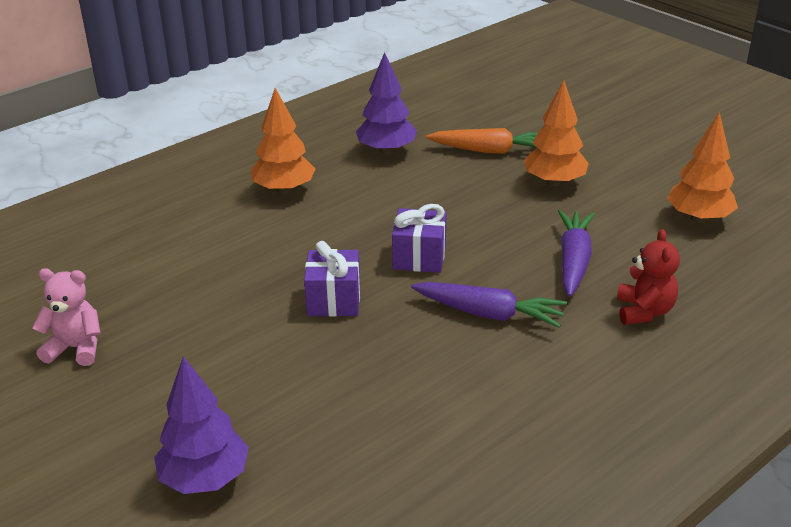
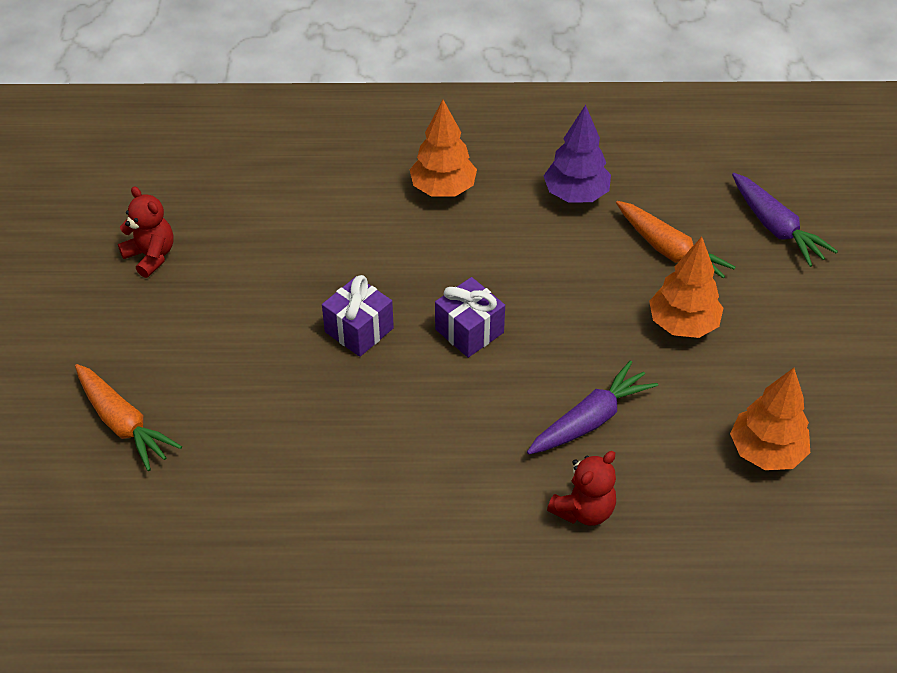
camera: 40 degrees right, 15 degrees up
pink teddy bear [32,268,101,366] -> red teddy bear [118,186,174,278]
purple tree [154,356,249,494] -> orange carrot [75,364,182,471]
purple carrot [411,282,567,328] -> purple carrot moved to [732,173,838,267]

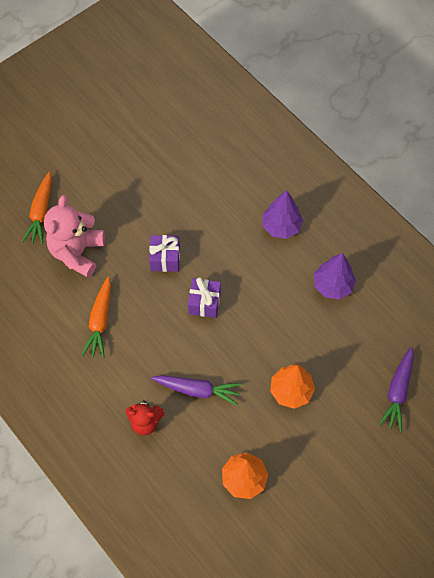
camera: 50 degrees right, 15 degrees up
red teddy bear [118,186,174,278] -> none
orange tree [410,100,477,197] -> purple tree [262,190,303,239]
orange carrot [616,201,736,278] -> orange carrot moved to [82,277,111,358]
none -> pink teddy bear [44,195,105,278]

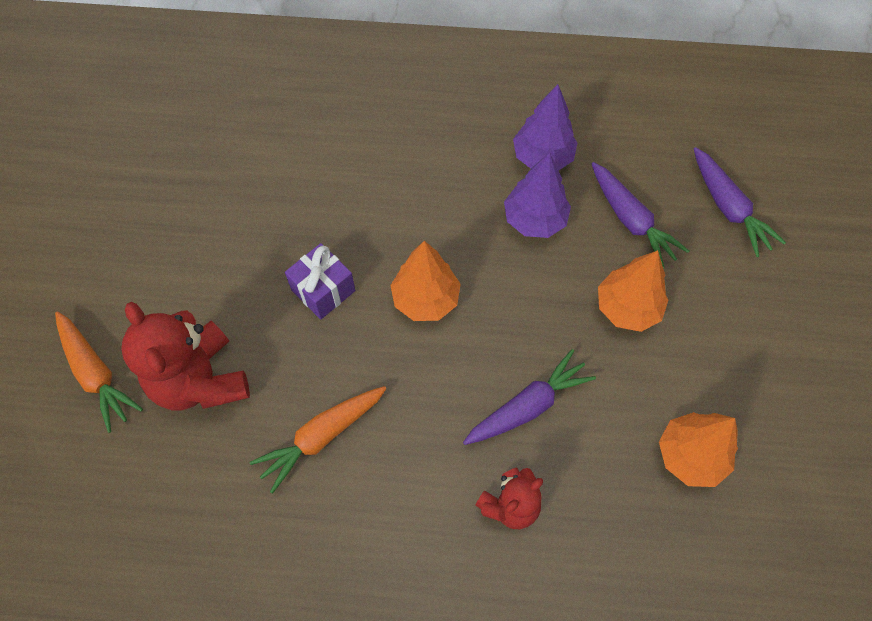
camera: 45 degrees left, 0 degrees up
pink teddy bear [44,195,105,278] -> red teddy bear [121,302,250,410]
orange carrot [82,277,111,358] -> orange carrot turned 90 degrees clockwise [250,386,387,494]
purple gift [188,277,221,318] -> orange tree [390,241,461,321]
purple tree [262,190,303,239] -> purple tree moved to [504,152,571,238]
none -> purple carrot [591,162,689,269]

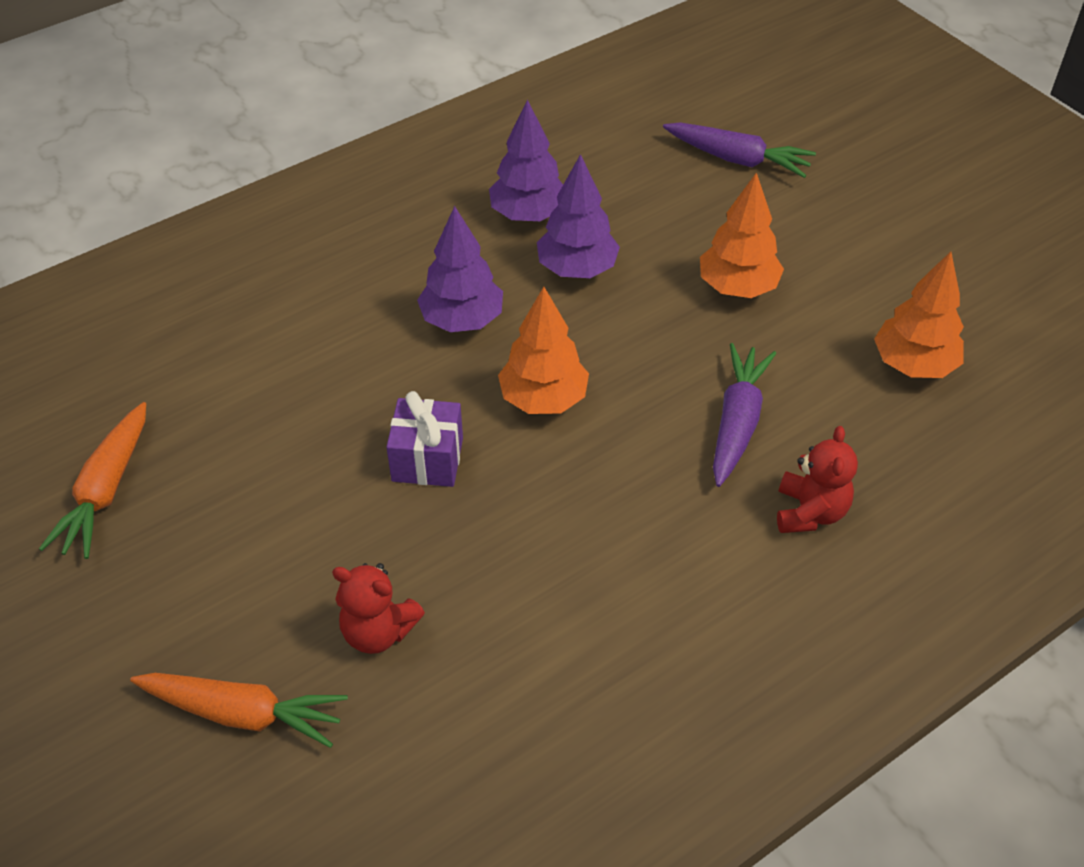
camera: 40 degrees left, 15 degrees down
red teddy bear [121,302,250,410] -> red teddy bear [332,563,425,654], size x0.58
orange carrot [250,386,387,494] -> orange carrot moved to [39,402,146,559]
purple carrot [591,162,689,269] -> none
none -> purple tree [417,206,503,332]

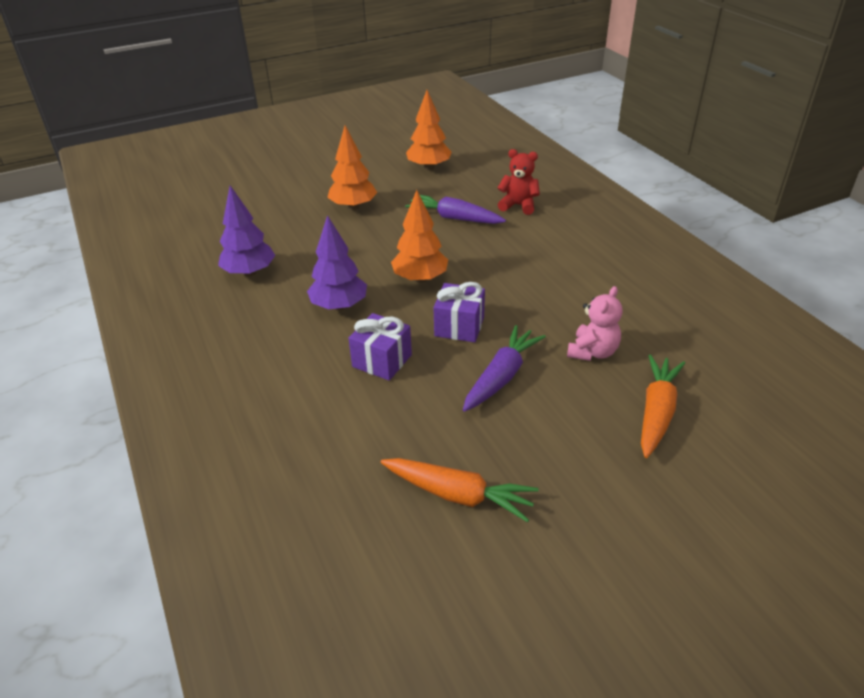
camera: 80 degrees left, 10 degrees down
red teddy bear [332,563,425,654] -> pink teddy bear [567,286,622,361]
purple tree [537,154,620,278] -> none
purple carrot [663,122,816,178] -> purple carrot moved to [463,325,546,412]
none -> purple gift [349,313,412,381]

